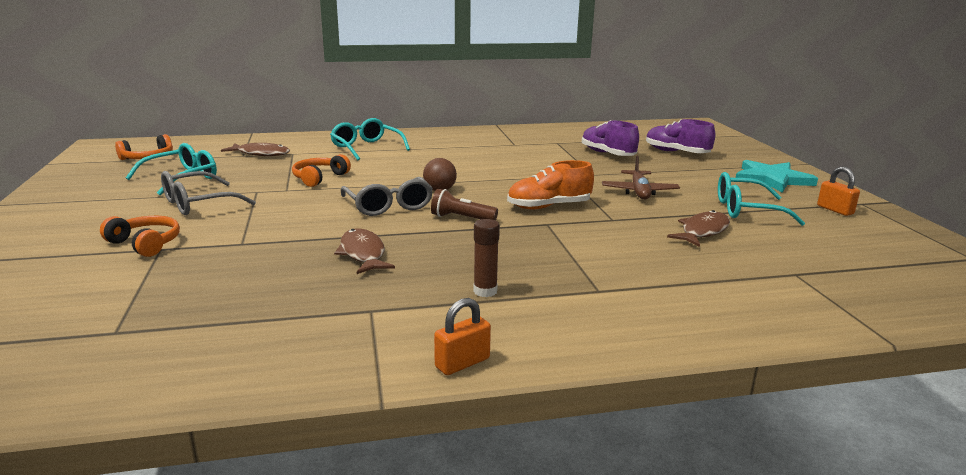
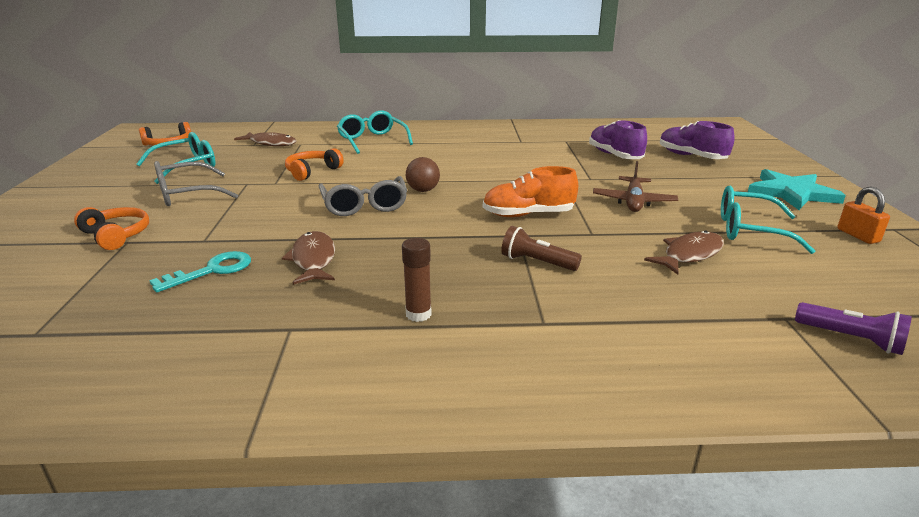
camera: 10 degrees right, 5 degrees up
brown flashlight [431,189,498,220] -> brown flashlight moved to [501,226,582,271]
orange padlock [434,298,491,375] -> none
none -> turquoise key [149,251,251,292]
none -> purple flashlight [795,302,912,355]

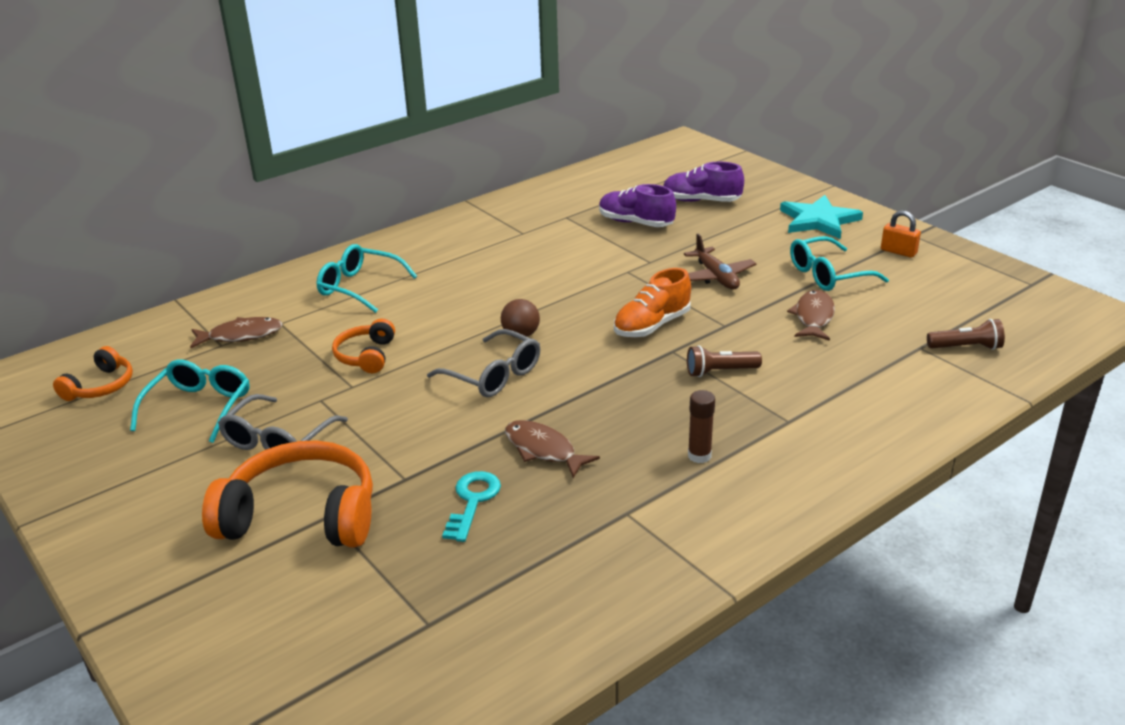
camera: 35 degrees left, 5 degrees up
orange headphones [74,207,149,250] -> orange headphones [202,441,373,548], size x1.89
purple flashlight [795,302,912,355] -> brown flashlight [927,319,1005,350]

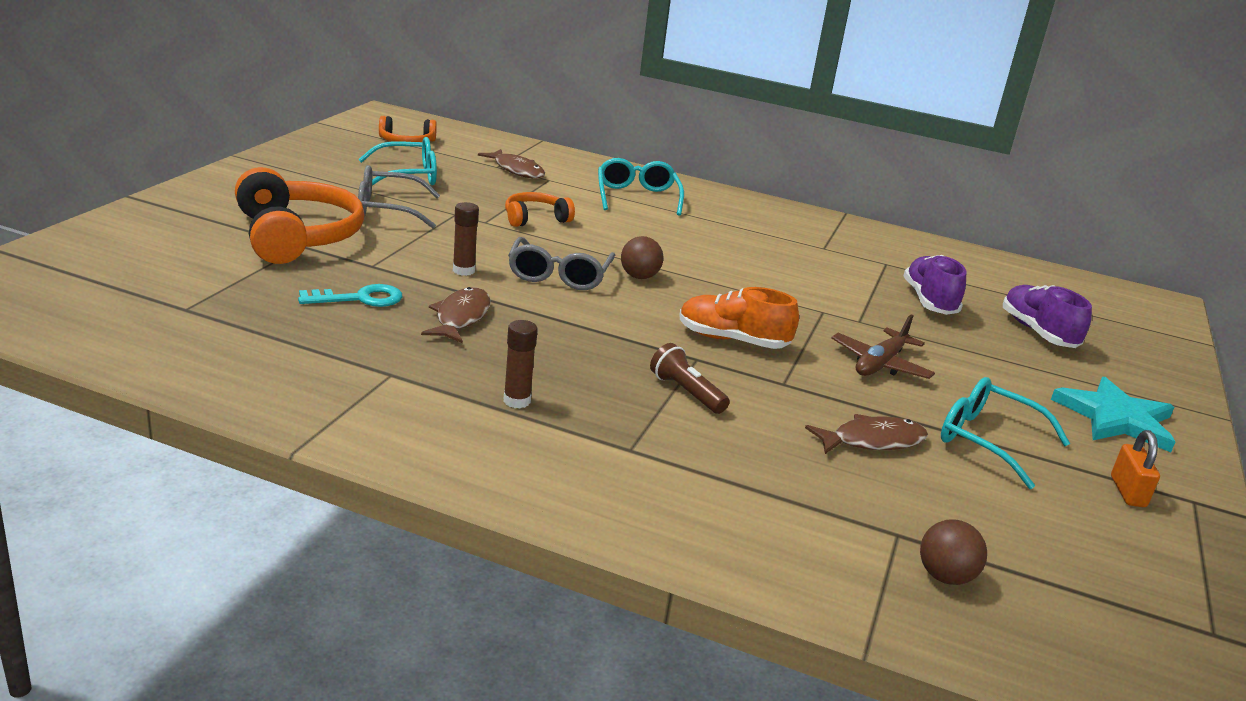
camera: 55 degrees right, 5 degrees down
brown flashlight [927,319,1005,350] -> brown ball [920,520,987,585]
none -> brown glue stick [453,202,479,276]

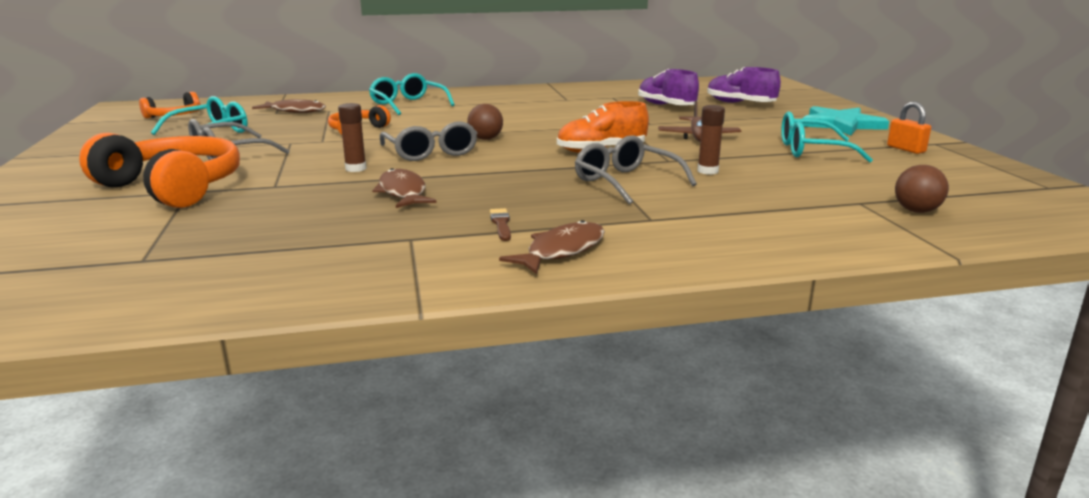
camera: 30 degrees left, 5 degrees down
turquoise key [298,284,402,307] -> none
brown glue stick [504,320,538,408] -> brown glue stick moved to [697,105,725,175]
brown flashlight [650,343,730,414] -> grey glasses [575,136,697,204]
brown fish [805,414,928,454] -> brown fish moved to [499,220,605,274]
none -> brown brush [490,208,511,241]

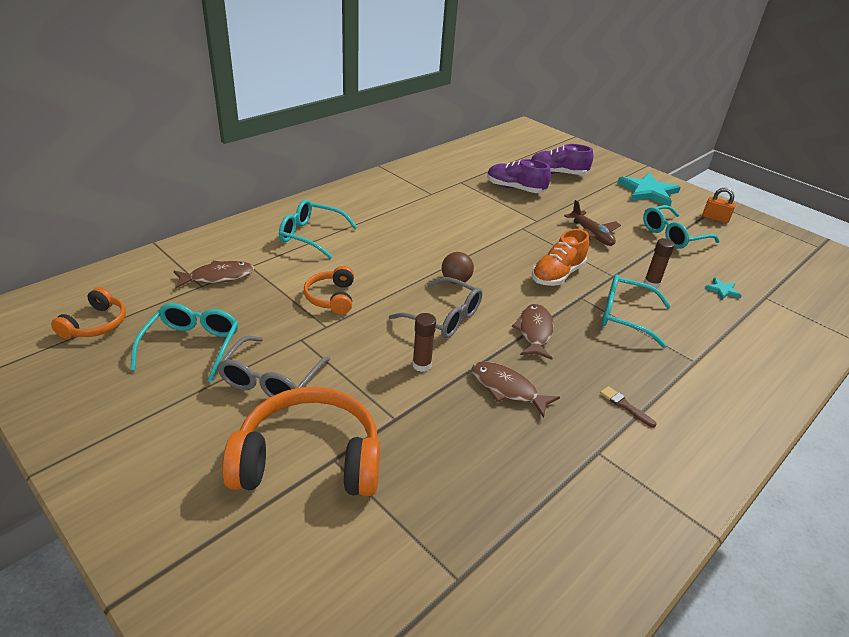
camera: 35 degrees left, 15 degrees up
brown fish [499,220,605,274] -> brown fish moved to [512,304,554,360]
grey glasses [575,136,697,204] -> turquoise glasses [602,275,671,348]
brown ball [895,165,949,213] -> none
none -> turquoise star [705,277,742,300]

